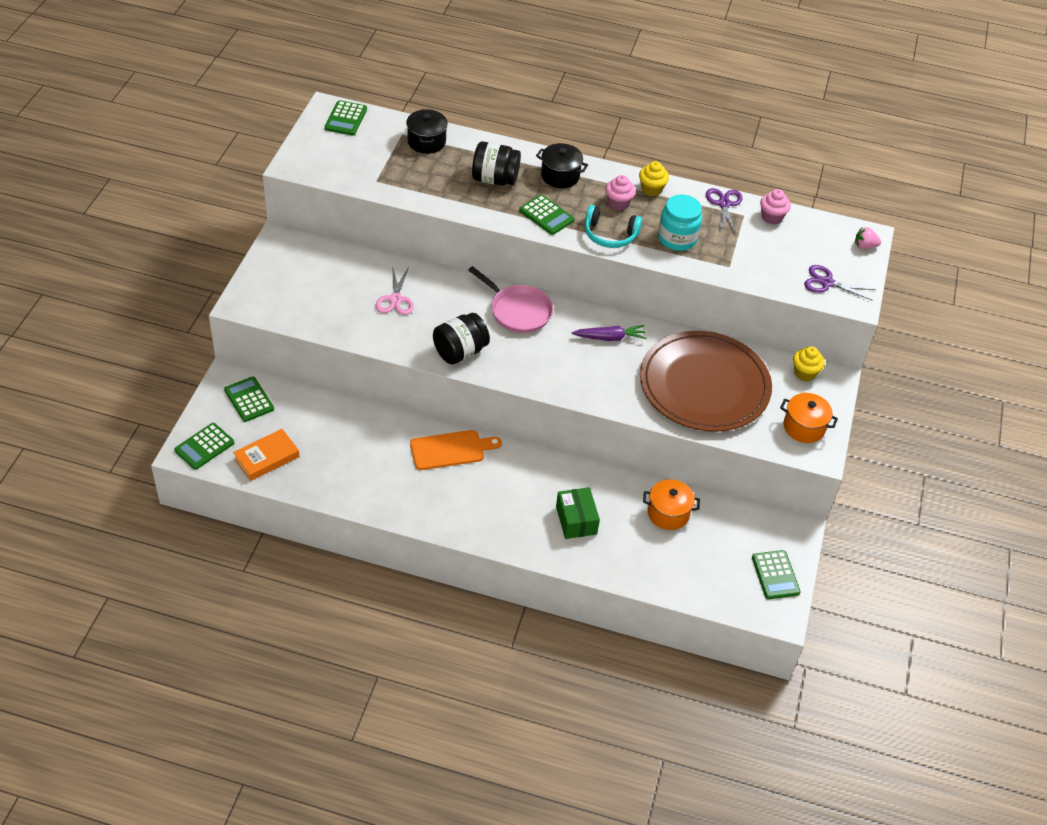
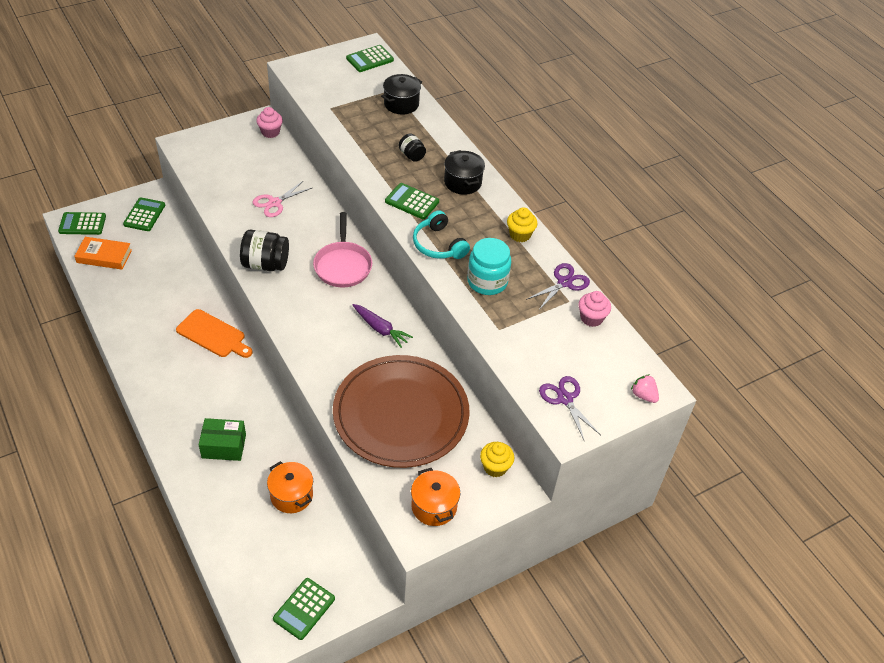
camera: 45 degrees right, 0 degrees up
black jar [472,142,521,186] -> black jar [399,133,426,162], size x0.56
green calculator [519,195,575,235] -> green calculator turned 120 degrees clockwise [385,183,439,219]
green box [556,487,600,539] -> green box turned 60 degrees clockwise [199,418,246,461]
pink cupcake [605,175,636,210] -> pink cupcake moved to [256,107,283,138]

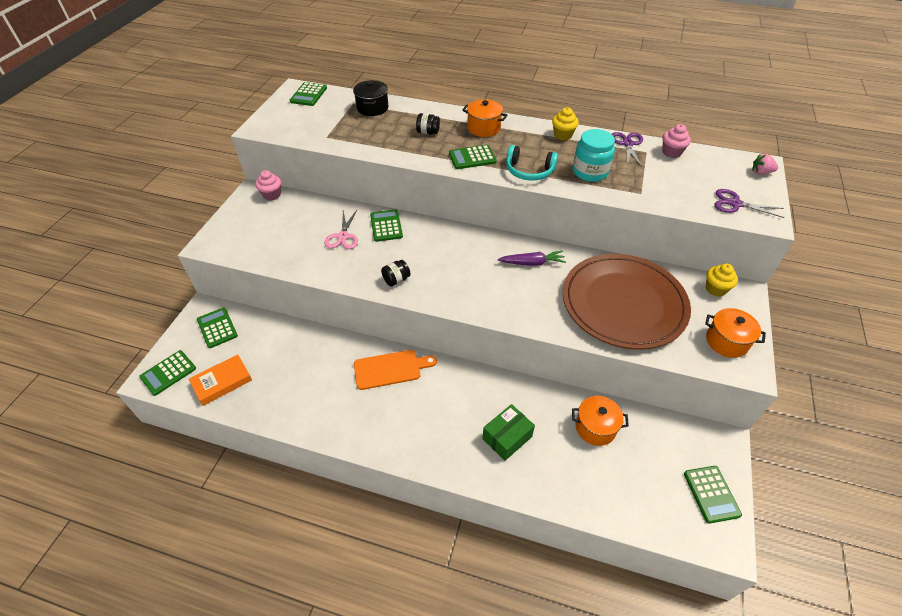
camera: 40 degrees left, 0 degrees up
black jar [240,230,289,271] -> black jar [381,260,410,287], size x0.56
pink pan [313,212,372,288] -> none
black pot [444,150,485,195] -> orange pot [462,99,508,137]
none -> green calculator [370,209,403,242]

